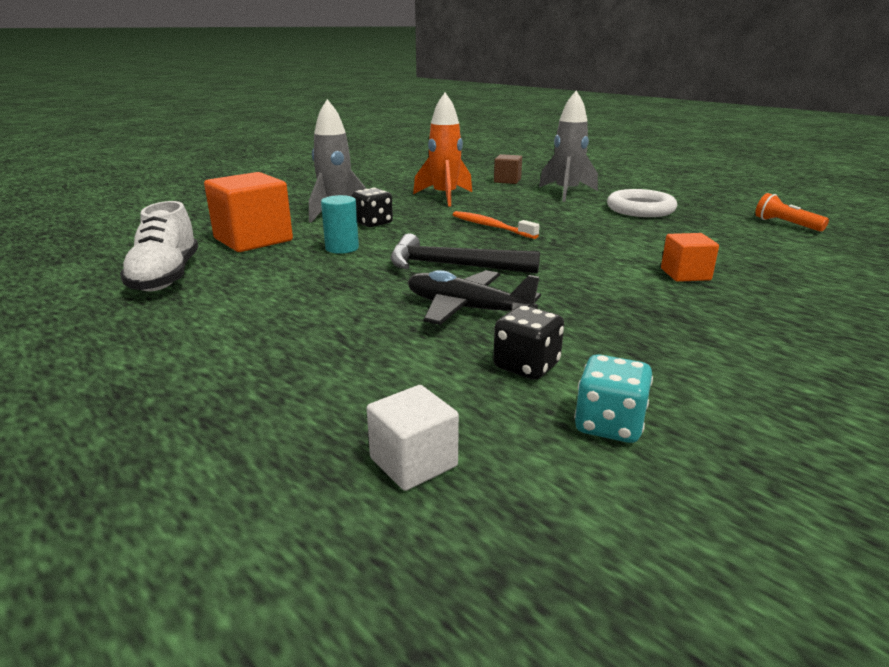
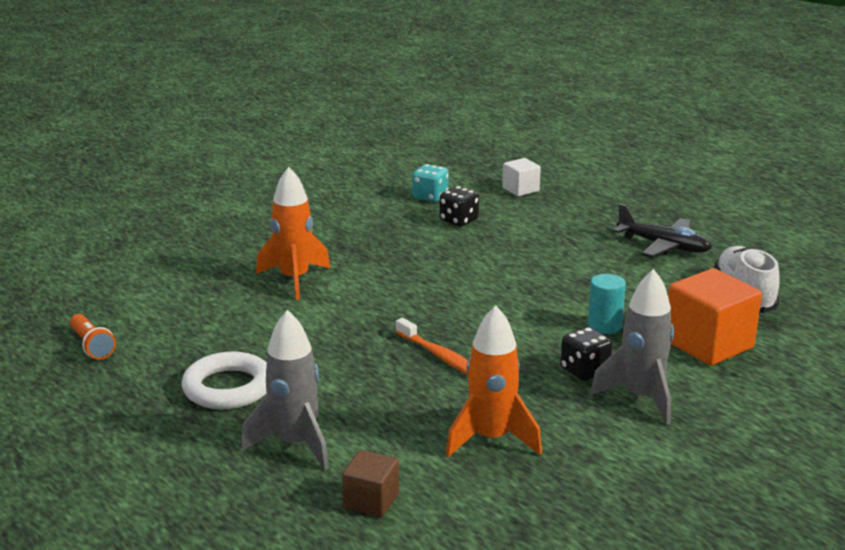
camera: 175 degrees left, 0 degrees up
black hammer [390,234,540,274] -> none
black plane [408,270,541,325] -> black plane moved to [613,204,712,258]
orange cube [661,233,719,282] -> orange rocket [256,167,331,300]

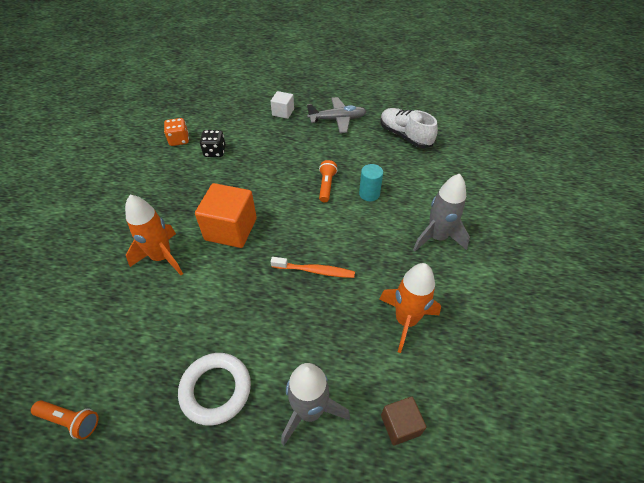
camera: 40 degrees left, 25 degrees up
turquoise dice [412,164,449,202] -> orange dice [164,118,189,146]
white cube [502,158,541,196] -> white cube moved to [271,91,294,119]
black dice [561,327,612,381] -> none
black plane [613,204,712,258] -> grey plane [307,97,366,133]
orange cube [668,268,762,366] -> orange cube moved to [195,183,257,248]
none -> orange flashlight [319,160,338,202]

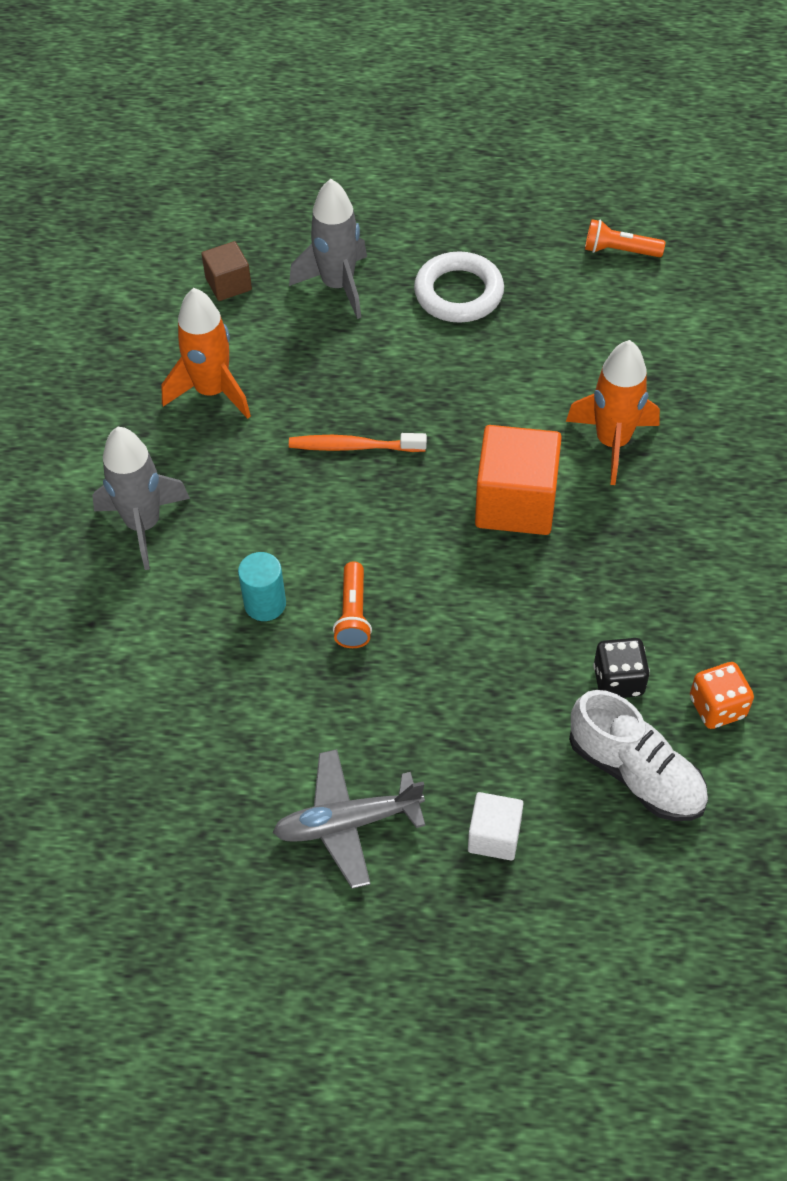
camera: 175 degrees right, 5 degrees up
white shoe [380,108,438,148] -> white shoe moved to [569,690,708,821]

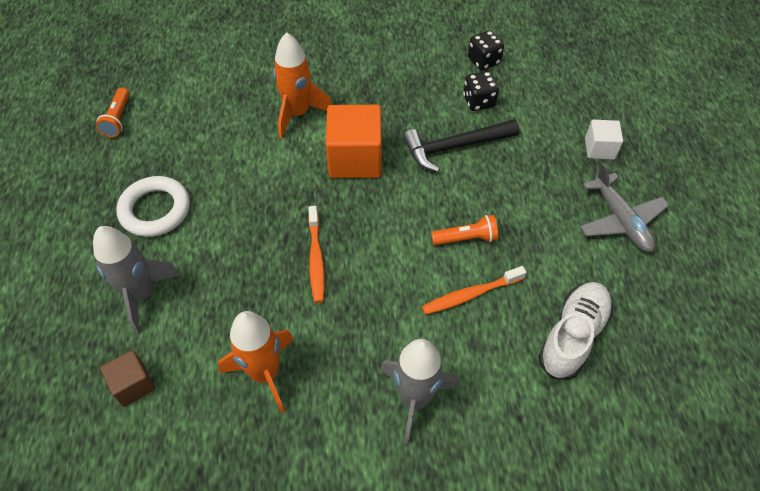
camera: 100 degrees left, 0 degrees up
turquoise cylinder [238,552,286,621] -> orange toothbrush [422,266,526,315]
white shoe [569,690,708,821] -> white shoe moved to [538,282,613,380]
orange dice [690,662,754,729] -> black dice [468,30,504,70]
none -> black hammer [403,119,519,172]

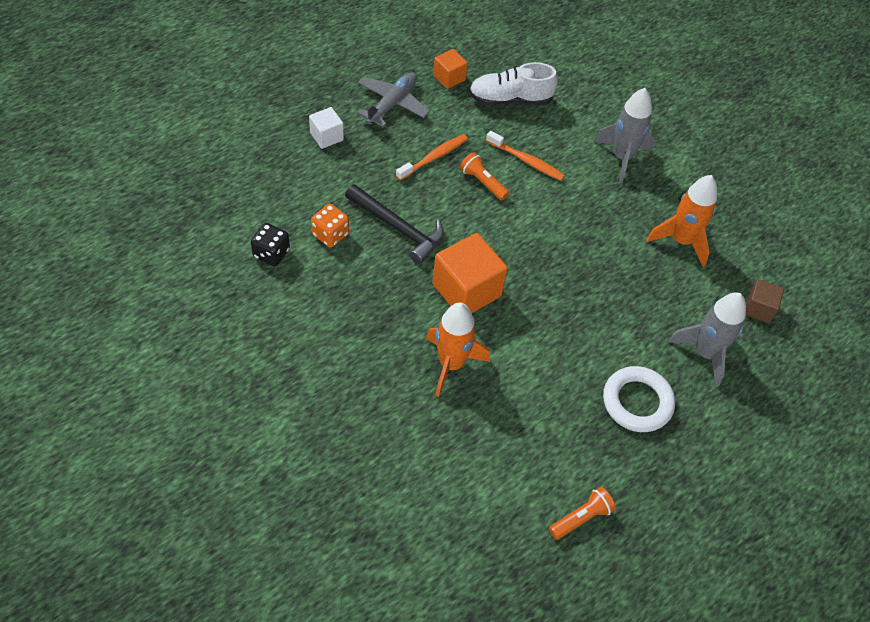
camera: 130 degrees left, 0 degrees up
orange toothbrush [308,206,325,303] -> orange toothbrush moved to [396,134,468,181]
black dice [463,71,499,111] -> orange dice [311,204,349,247]
none -> orange cube [433,49,468,89]

